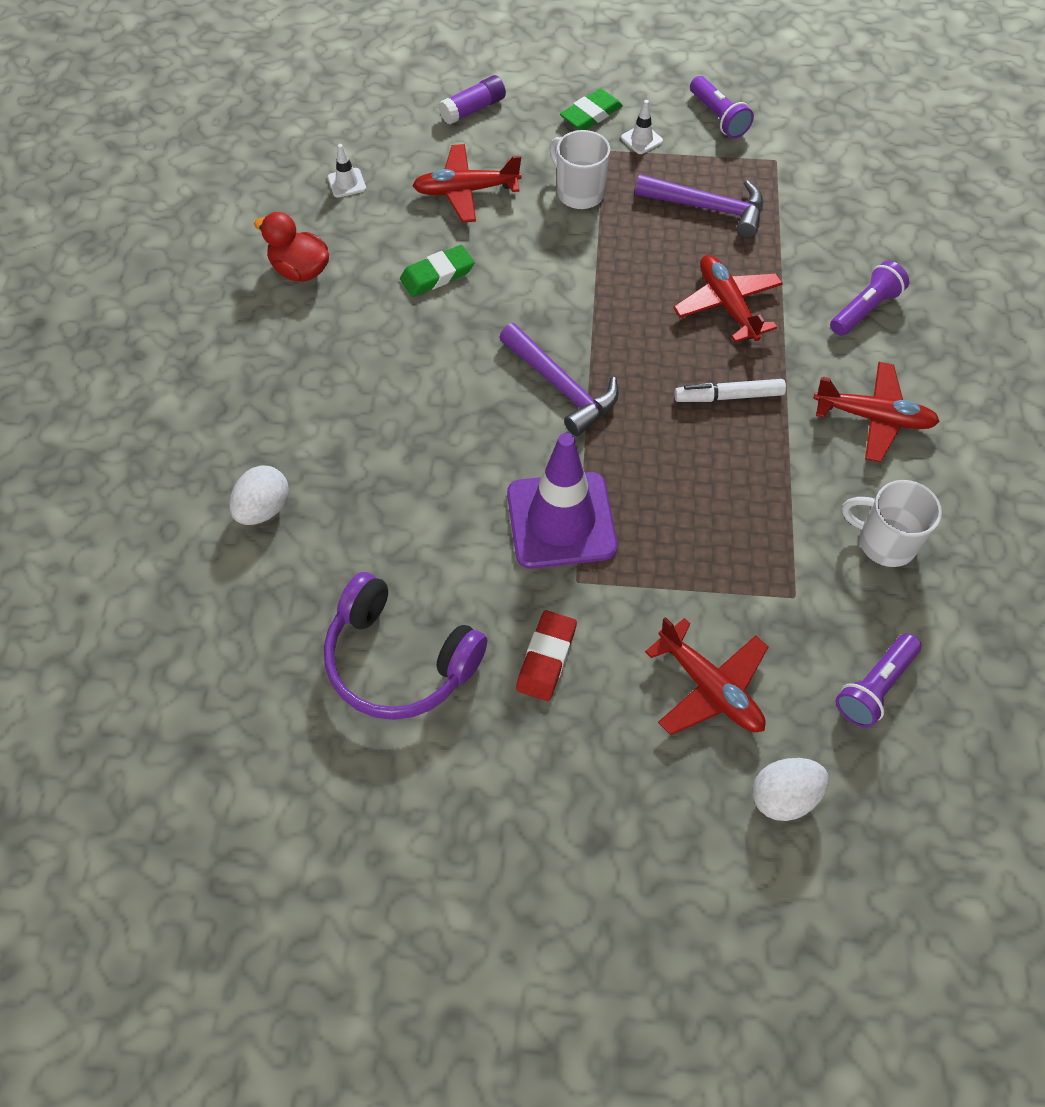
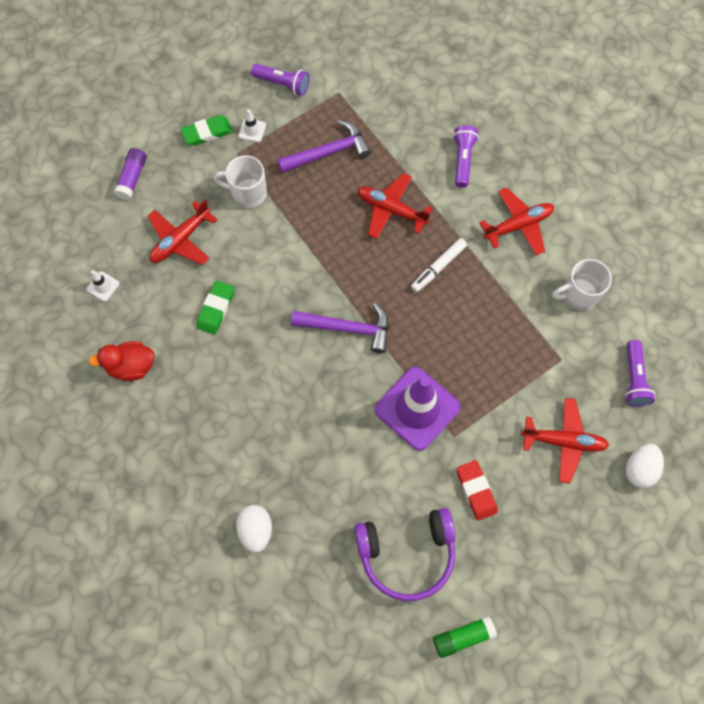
camera: 40 degrees left, 10 degrees up
green eraser [560,89,623,130] -> green eraser turned 60 degrees clockwise [181,115,233,146]
none -> green glue stick [433,616,497,658]

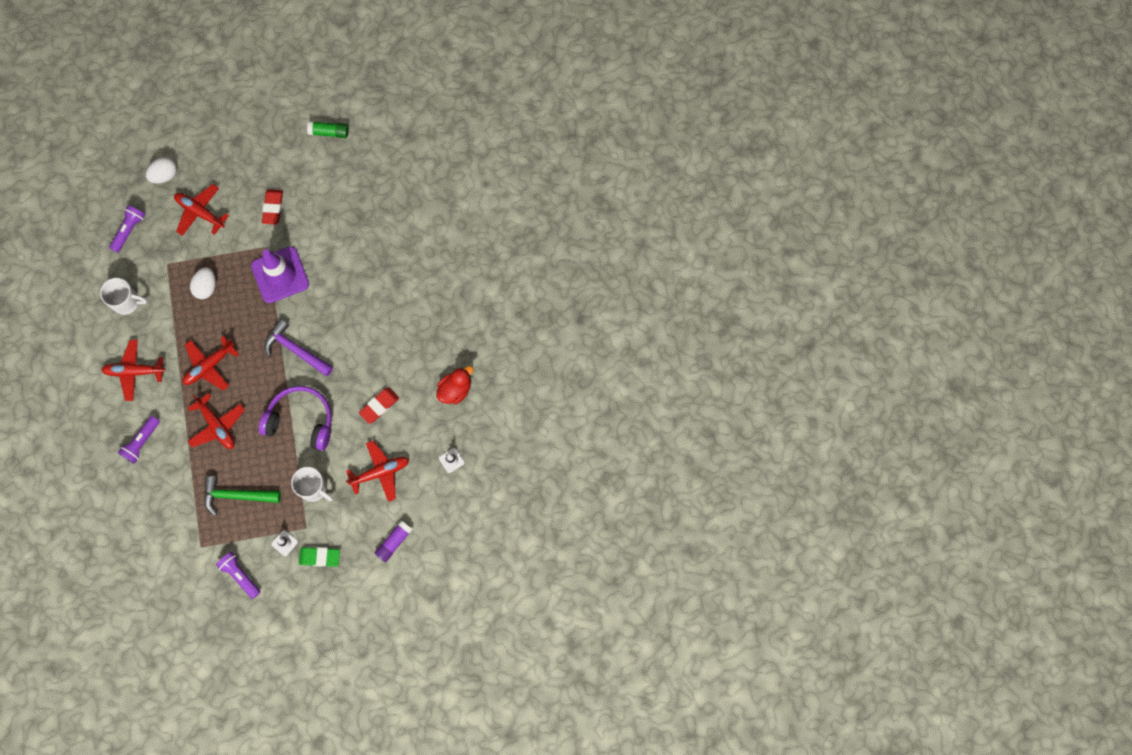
camera: 155 degrees left, 5 degrees up
red duck [89,341,154,381] -> red duck turned 60 degrees counterclockwise [436,366,474,404]
green eraser [196,281,234,335] -> red eraser [359,387,399,424]
white egg [236,505,272,553] -> white egg moved to [190,267,216,299]
purple hammer [277,120,371,173] -> green hammer [204,476,281,516]
purple headphones [354,508,455,601] -> purple headphones moved to [259,386,332,451]
white marker [411,238,467,292] -> red plane [183,336,239,391]

